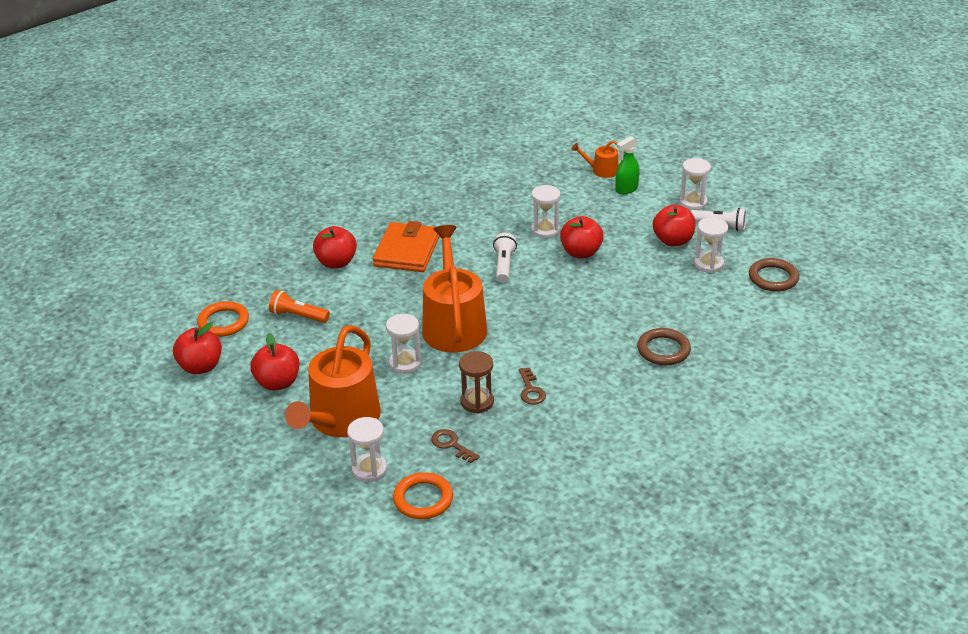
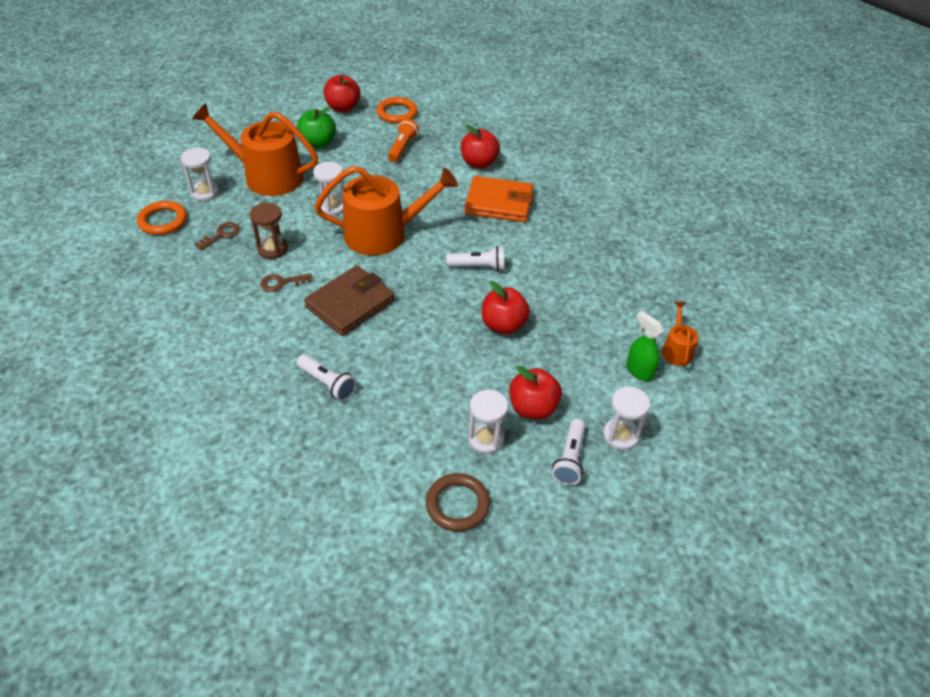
camera: 85 degrees right, 10 degrees up
red apple [250,333,299,391] -> green apple [297,107,336,148]
white hourglass [531,185,560,238] -> none
brown ring [637,328,691,365] -> white flashlight [296,354,357,401]
none -> brown wallet [304,265,395,336]

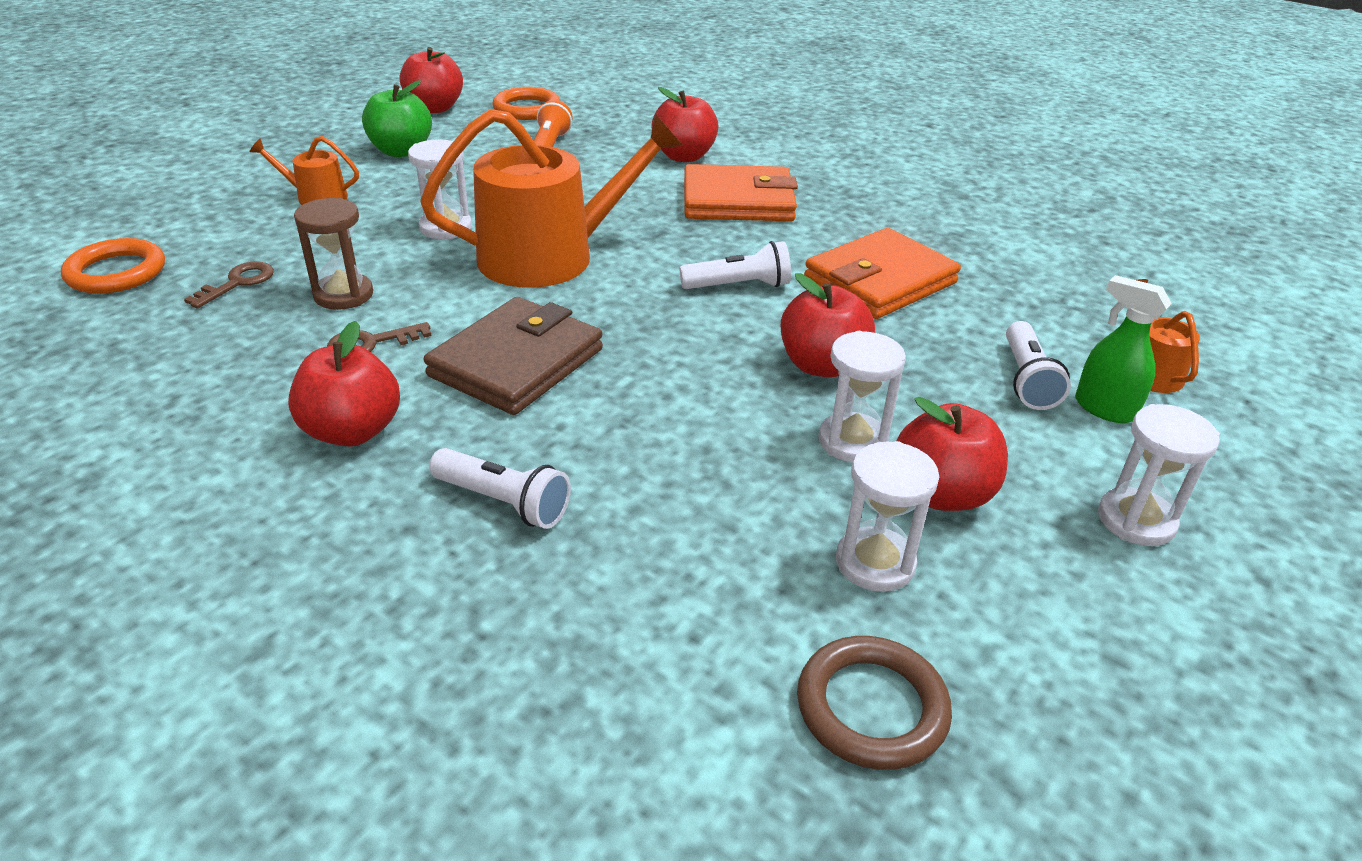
camera: 10 degrees left, 10 degrees down
white hourglass [181,147,219,201] -> white hourglass moved to [818,331,906,463]
orange watering can [192,103,318,196] -> orange watering can [249,136,359,205], size x0.46
white flashlight [552,419,586,485] -> white flashlight moved to [1006,321,1071,410]
none -> red apple [288,321,400,446]
none -> orange wallet [804,228,961,319]

